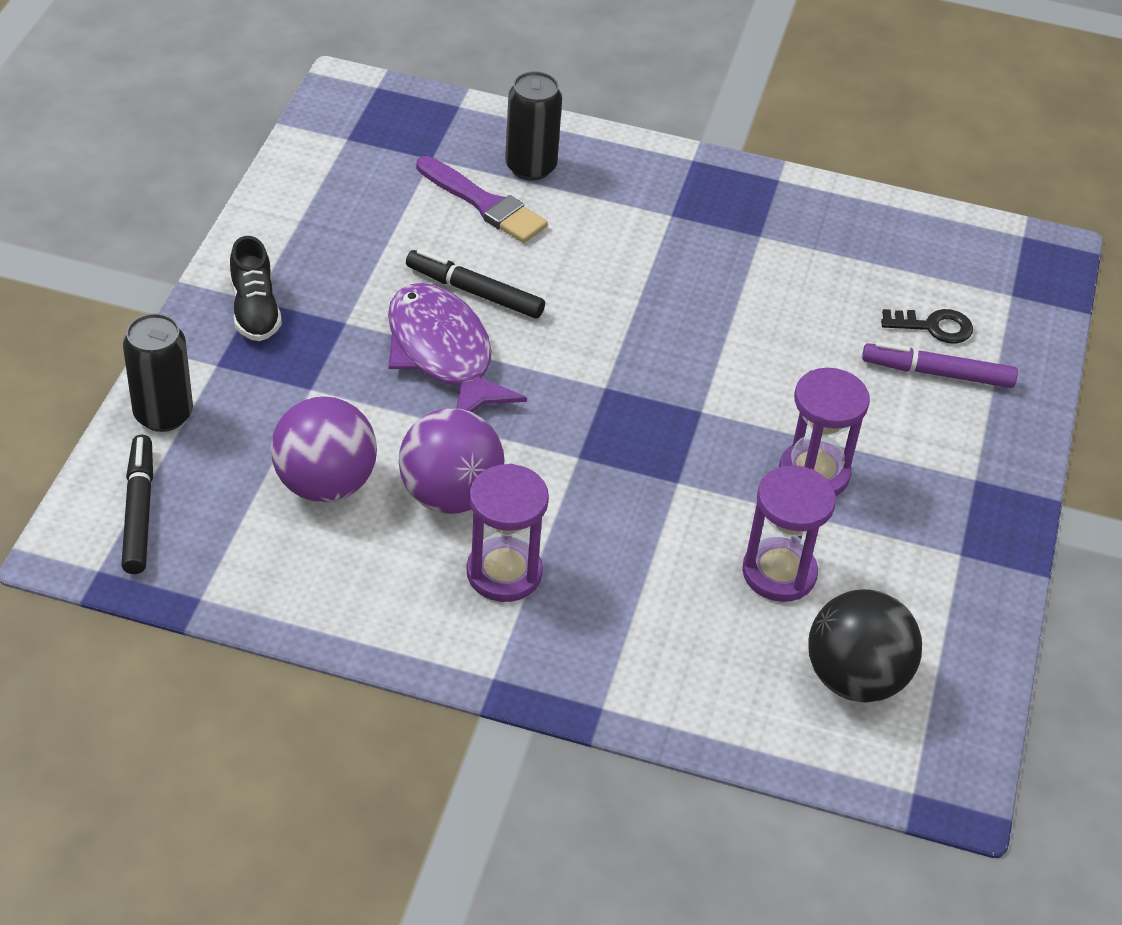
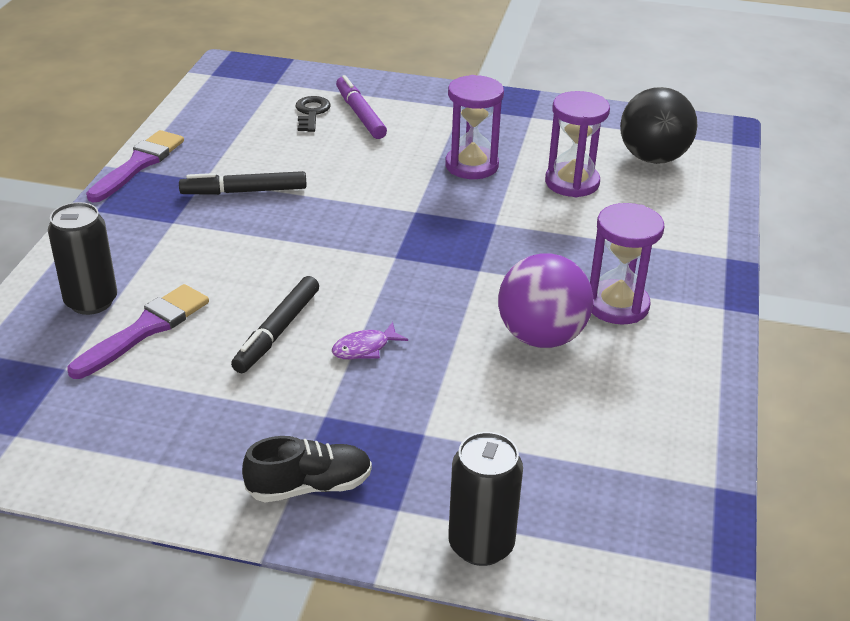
camera: 90 degrees left, 10 degrees down
black marker [121,435,153,574] -> black marker moved to [179,171,307,195]
purple ball [271,396,377,502] -> none
purple fish [388,283,527,412] -> purple fish [332,322,408,359], size x0.42
purple marker [862,342,1018,388] -> purple marker turned 150 degrees clockwise [336,75,387,139]
none -> purple brush [86,130,184,202]

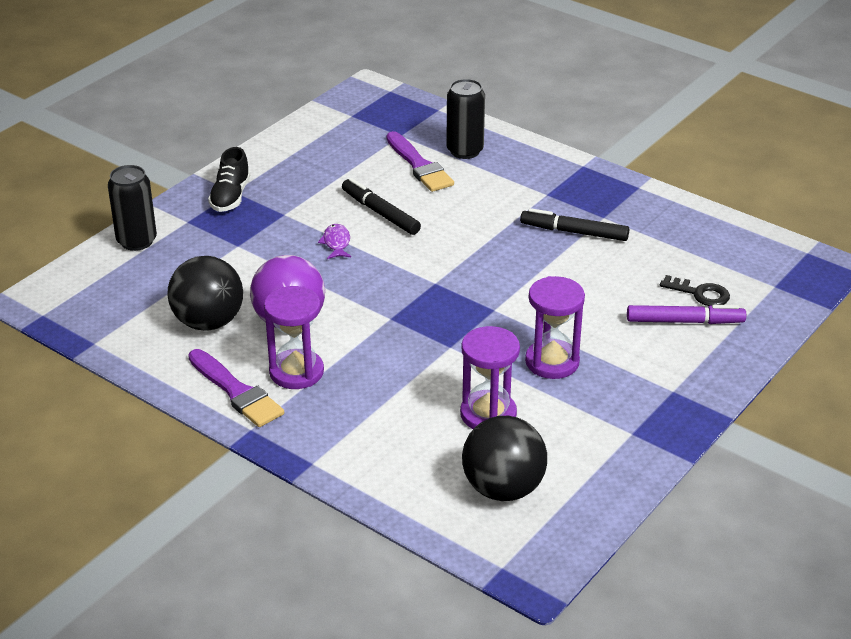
camera: 115 degrees right, 0 degrees up
purple brush [86,130,184,202] -> purple brush moved to [188,349,284,427]
black marker [179,171,307,195] -> black marker turned 90 degrees counterclockwise [520,208,629,241]
none -> black ball [167,256,243,331]

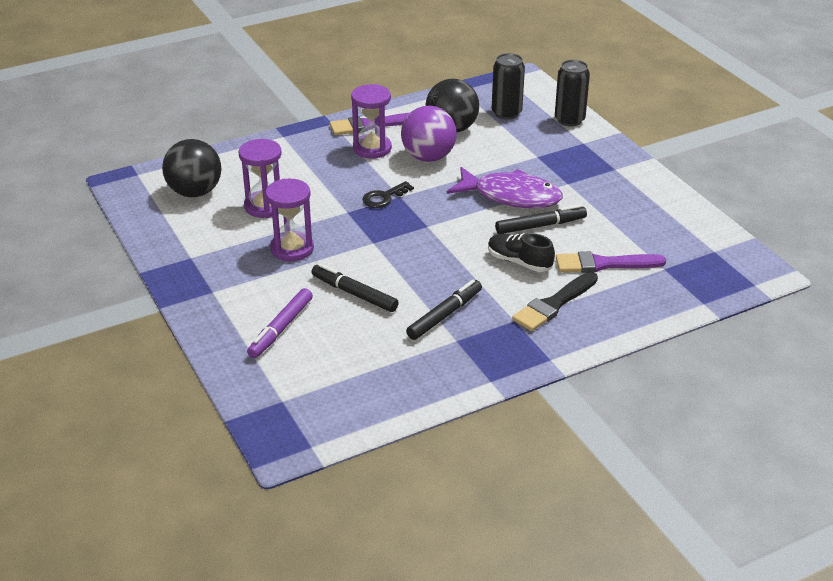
camera: 115 degrees right, 0 degrees up
black shoe [208,147,250,212] -> black shoe moved to [488,233,555,272]
purple fish [318,224,351,259] -> purple fish [447,167,563,208], size x2.39
black can [446,79,485,159] -> black can moved to [492,53,525,120]
black key [660,275,730,306] -> black key moved to [362,181,414,208]
none -> black marker [311,263,399,312]
none -> black brush [512,272,598,331]

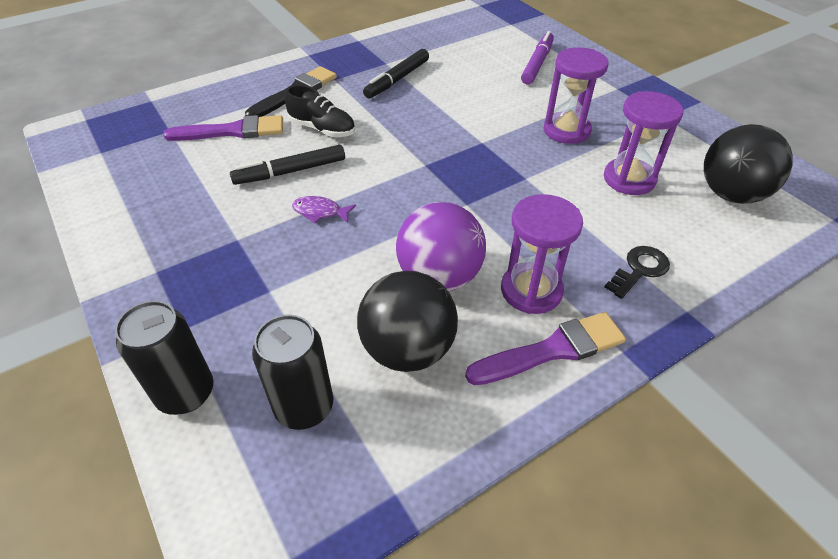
camera: 175 degrees right, 10 degrees up
black marker [311,263,399,312] -> none
black key [362,181,414,208] -> black key moved to [604,246,670,299]
purple fish [447,167,563,208] -> purple fish [292,196,356,223], size x0.42

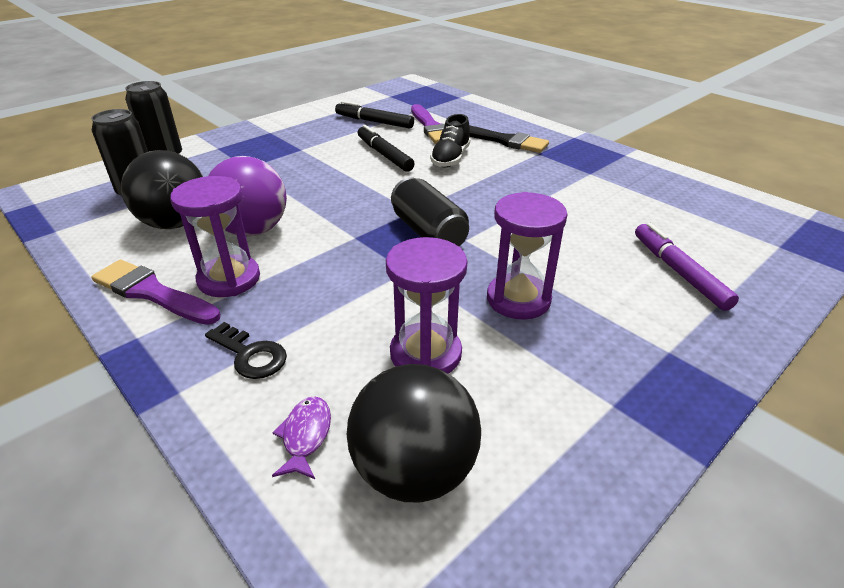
camera: 80 degrees right, 10 degrees down
purple fish [292,196,356,223] -> purple fish moved to [272,396,331,479]
black marker [363,49,429,98] -> black marker moved to [335,101,414,129]
purple brush [465,312,626,385] -> purple brush turned 150 degrees clockwise [91,260,221,325]
purple marker [521,31,554,84] -> purple marker turned 120 degrees counterclockwise [635,223,739,311]
none -> black can [391,177,469,246]

